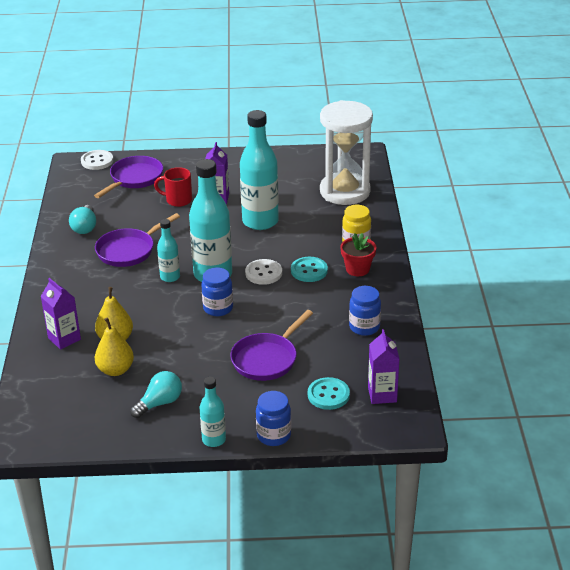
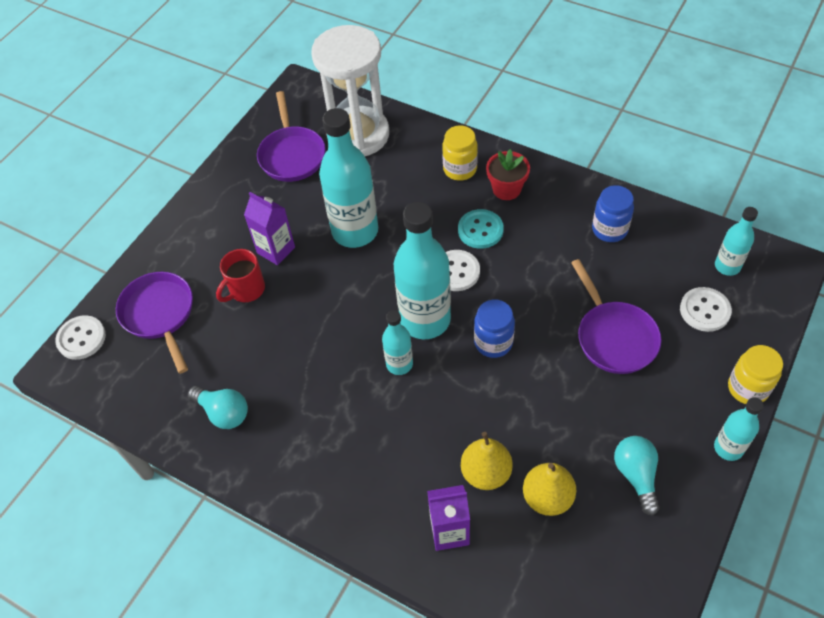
camera: 55 degrees left, 20 degrees up
purple pan [95,213,180,267] -> purple pan moved to [257,91,326,182]
blue jar [256,391,291,446] -> yellow jar [728,345,783,404]
turquoise button [308,377,350,410] -> white button [680,287,732,332]
purple carton [368,329,399,404] -> turquoise bottle [715,207,758,276]

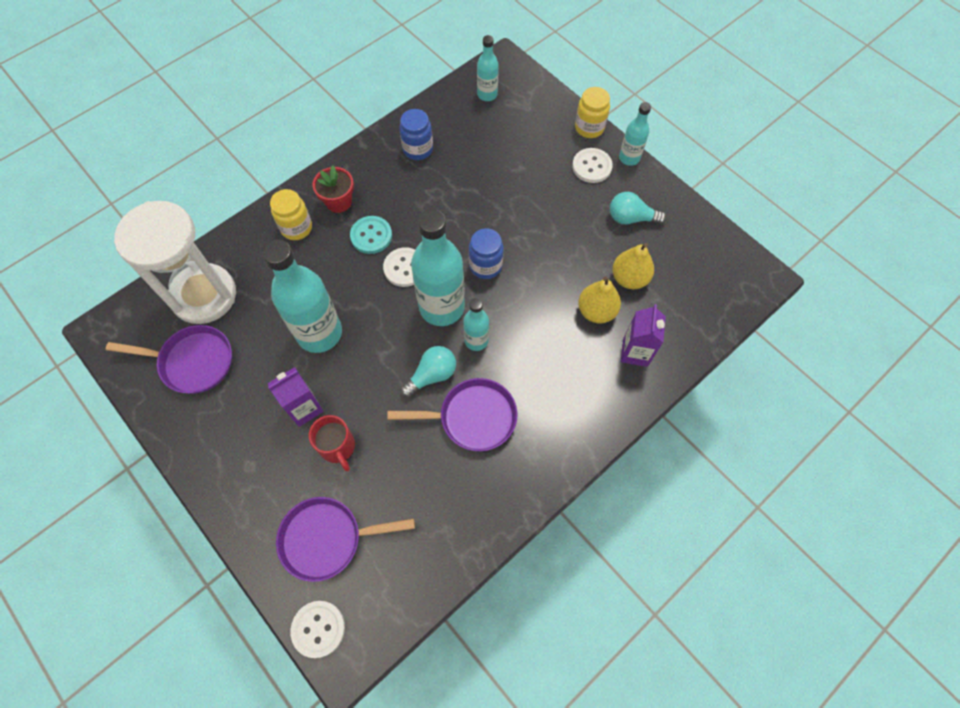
camera: 75 degrees left, 10 degrees up
turquoise light bulb [188,386,248,429] -> turquoise light bulb moved to [400,346,456,398]
purple pan [571,259,661,374] -> purple pan moved to [387,378,517,451]
white button [680,287,732,332] -> white button moved to [572,148,613,183]

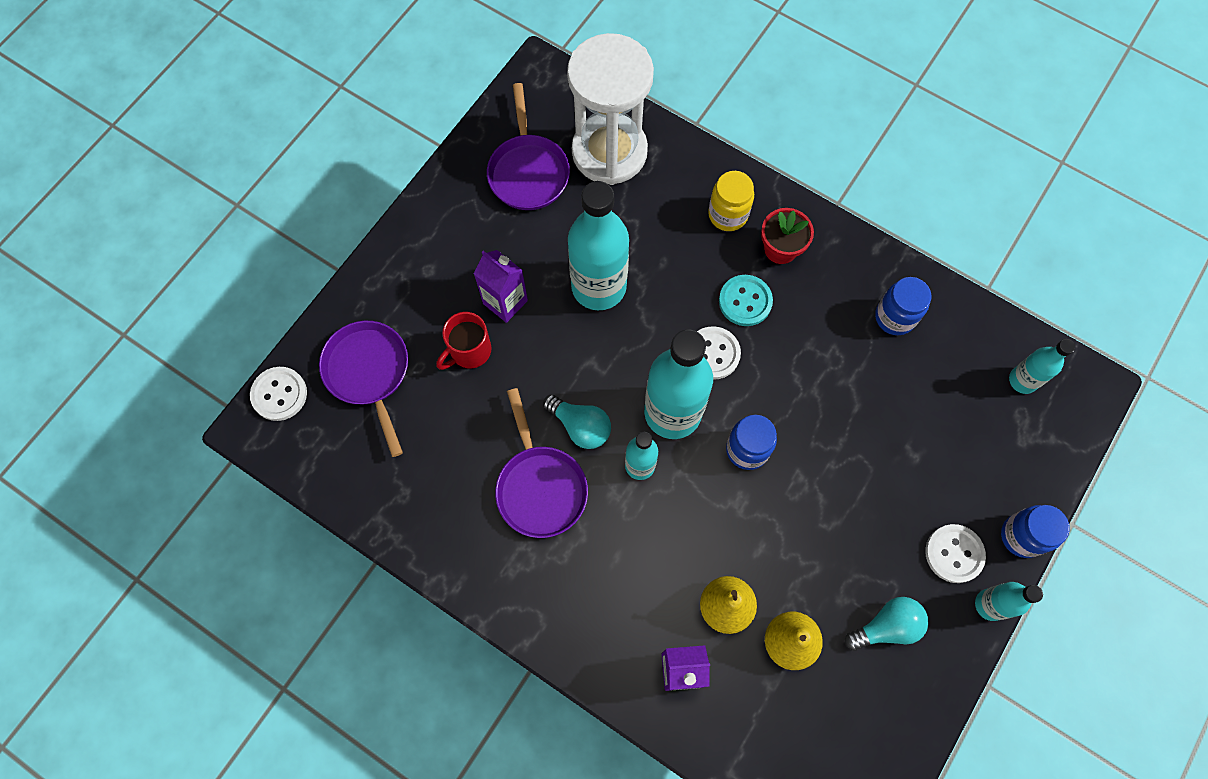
camera: 75 degrees right, 5 degrees up
yellow jar [575,87,610,138] -> blue jar [1001,505,1070,558]
turquoise light bulb [610,192,666,224] -> turquoise light bulb turned 75 degrees clockwise [845,597,929,651]

